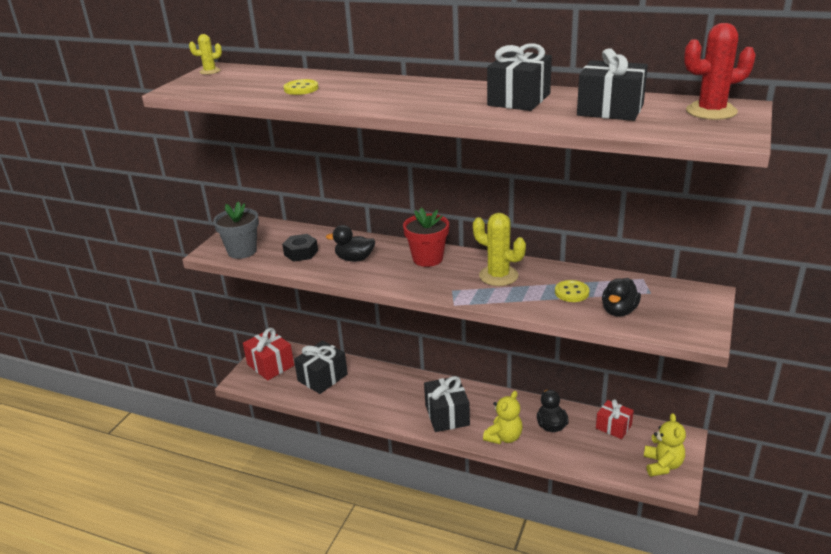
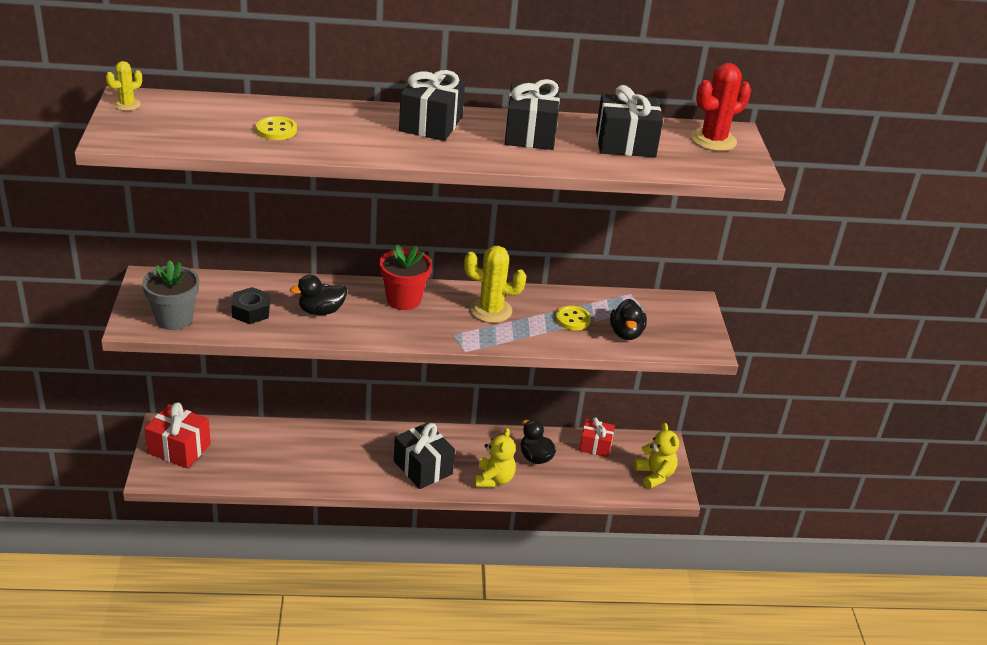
camera: 30 degrees left, 5 degrees up
black gift [294,341,348,394] -> black gift moved to [399,70,465,141]

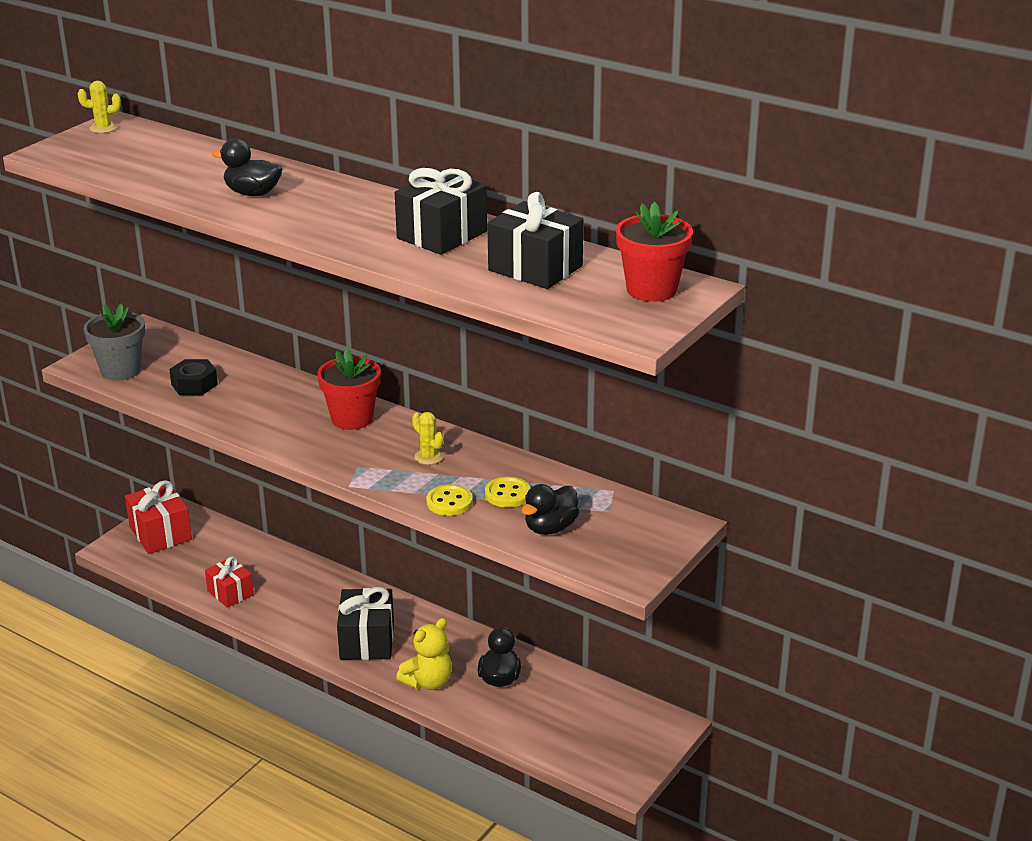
camera: 40 degrees right, 5 degrees down
yellow button [256,116,297,140] -> yellow button moved to [426,484,473,516]
black duck [290,275,347,315] -> black duck moved to [212,138,283,196]
black gift [399,70,465,141] -> none
yellow cactus [464,246,526,323] -> yellow cactus [412,412,444,465], size x0.54
red gift [579,417,615,457] -> red gift moved to [205,557,254,608]
yellow teddy bear [634,423,679,489] -> none
red cactus [691,63,751,151] -> red flower pot [616,202,693,302]

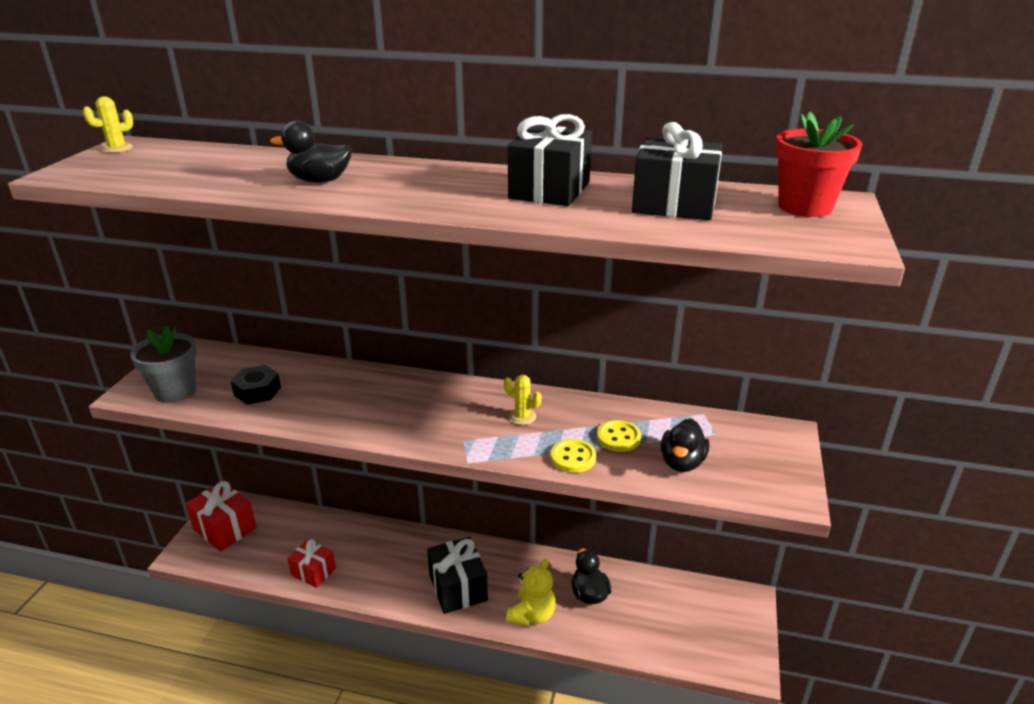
camera: 20 degrees left, 0 degrees up
red flower pot [317,349,381,430] -> none

